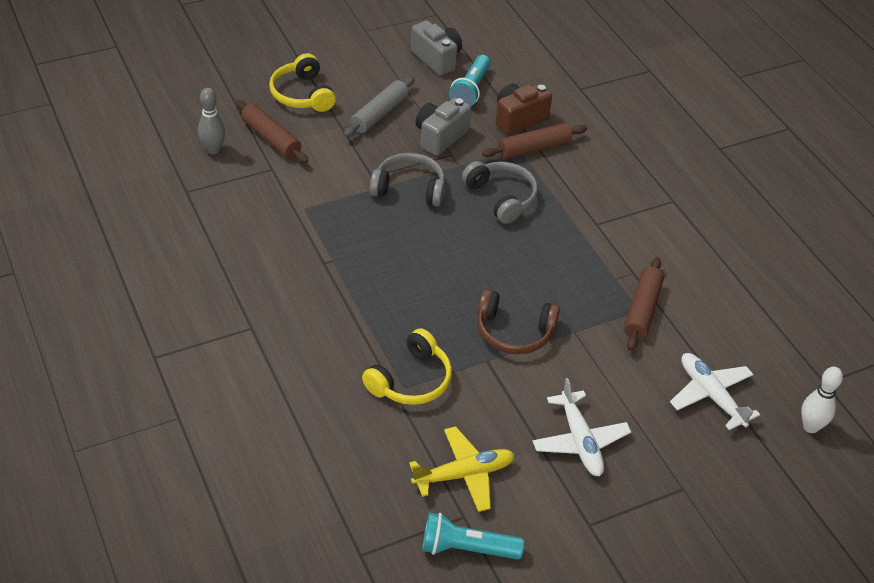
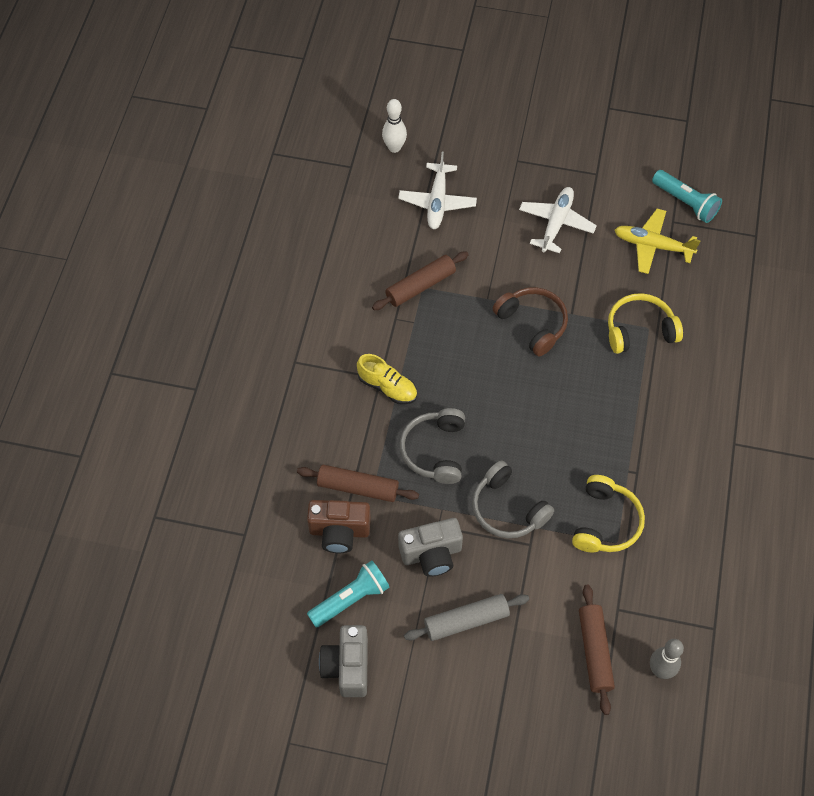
camera: 140 degrees left, 15 degrees up
yellow headphones [269,53,336,112] -> yellow headphones moved to [572,475,645,552]
none -> yellow shoe [357,354,417,405]

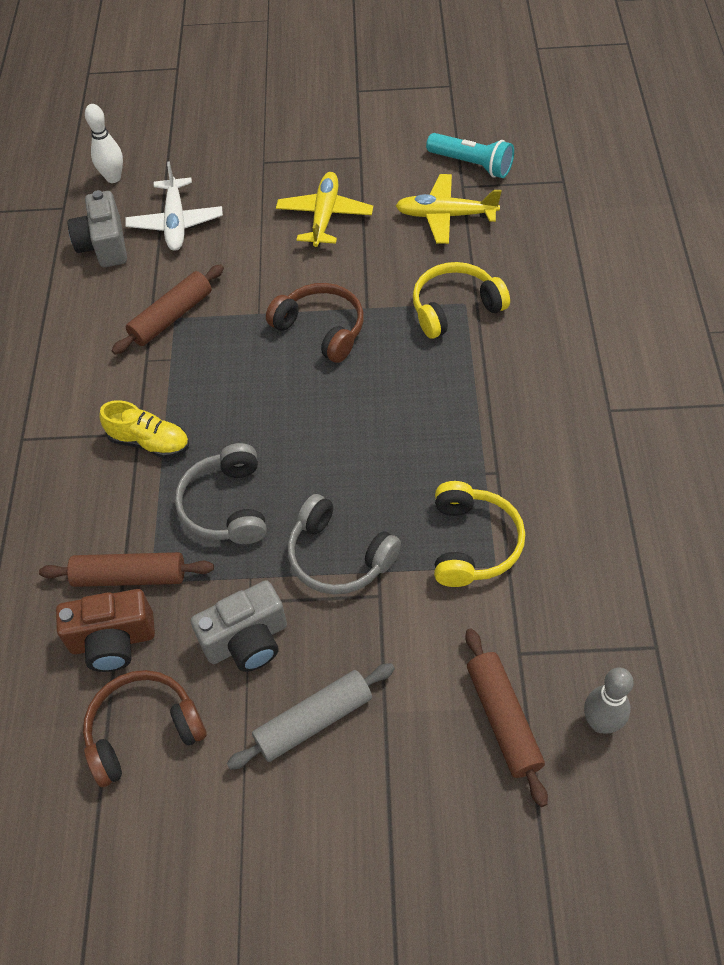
camera: 10 degrees left, 5 degrees down
turquoise flashlight [307,560,390,628] -> brown headphones [83,670,207,787]
grey camera [319,625,368,697] -> grey camera moved to [68,190,127,267]
white plane [519,187,597,253] -> yellow plane [276,172,373,247]

